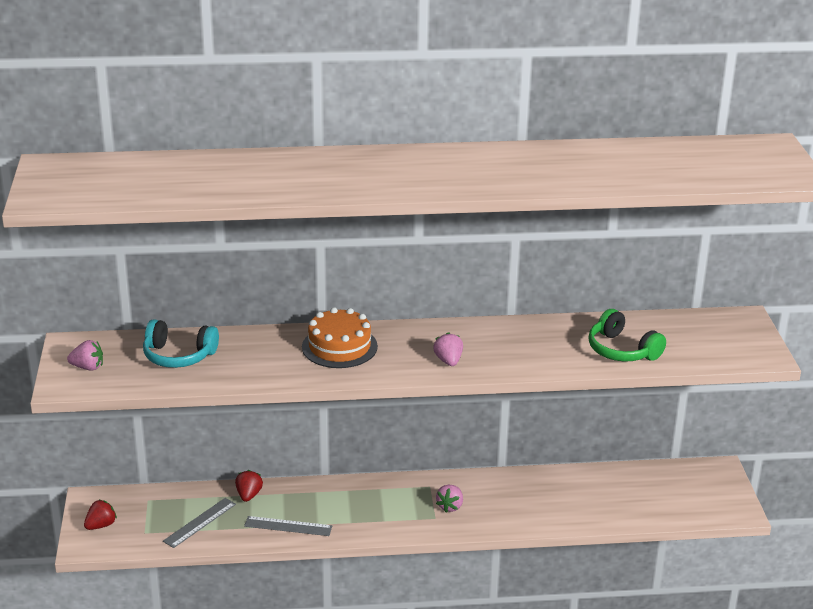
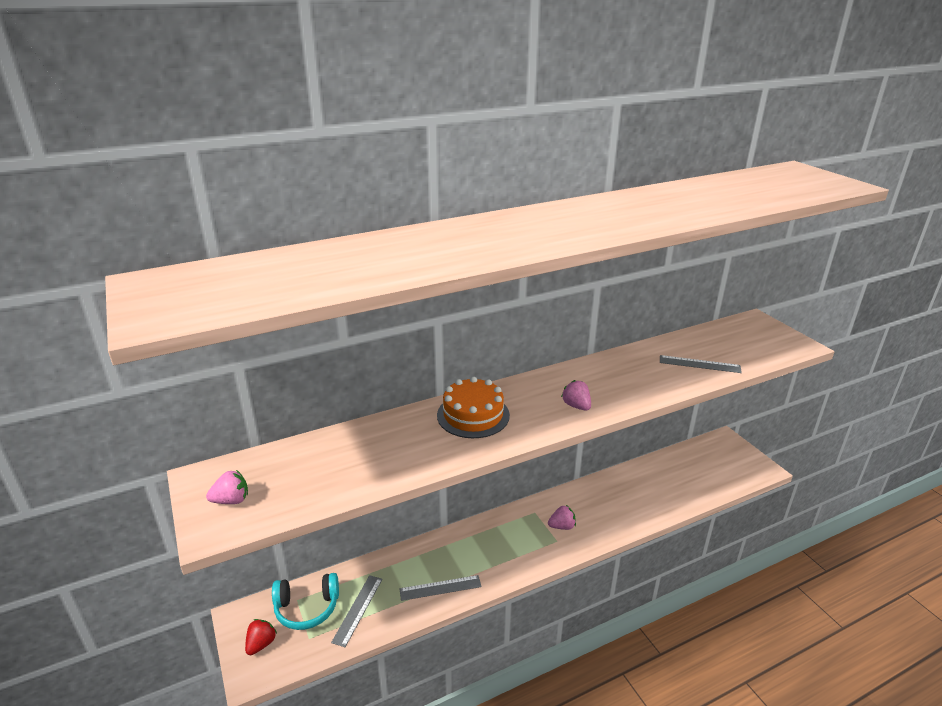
camera: 20 degrees left, 0 degrees up
turquoise headphones [143,319,219,368] -> turquoise headphones moved to [272,573,339,630]
red strawberry [235,470,263,502] -> none
pink strawberry [436,485,463,512] -> pink strawberry turned 105 degrees counterclockwise [548,505,576,530]
green headphones [589,309,666,361] -> grey ruler [660,355,742,373]

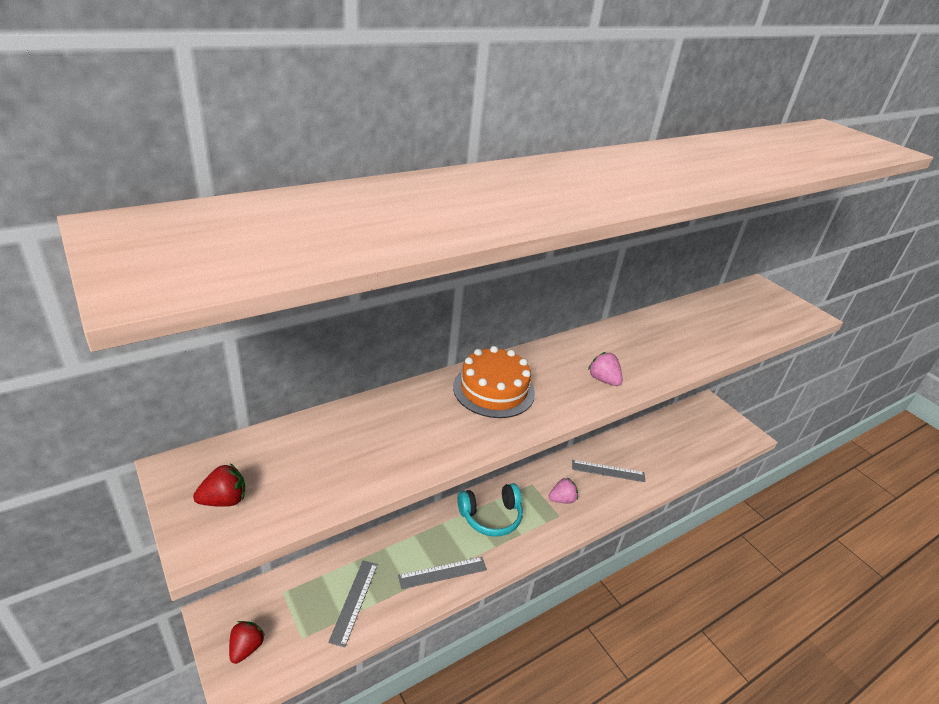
camera: 10 degrees left, 5 degrees up
pink strawberry [206,470,248,504] -> red strawberry [193,463,245,507]
turquoise headphones [272,573,339,630] -> turquoise headphones moved to [457,483,523,537]
grey ruler [660,355,742,373] -> grey ruler moved to [572,460,645,482]

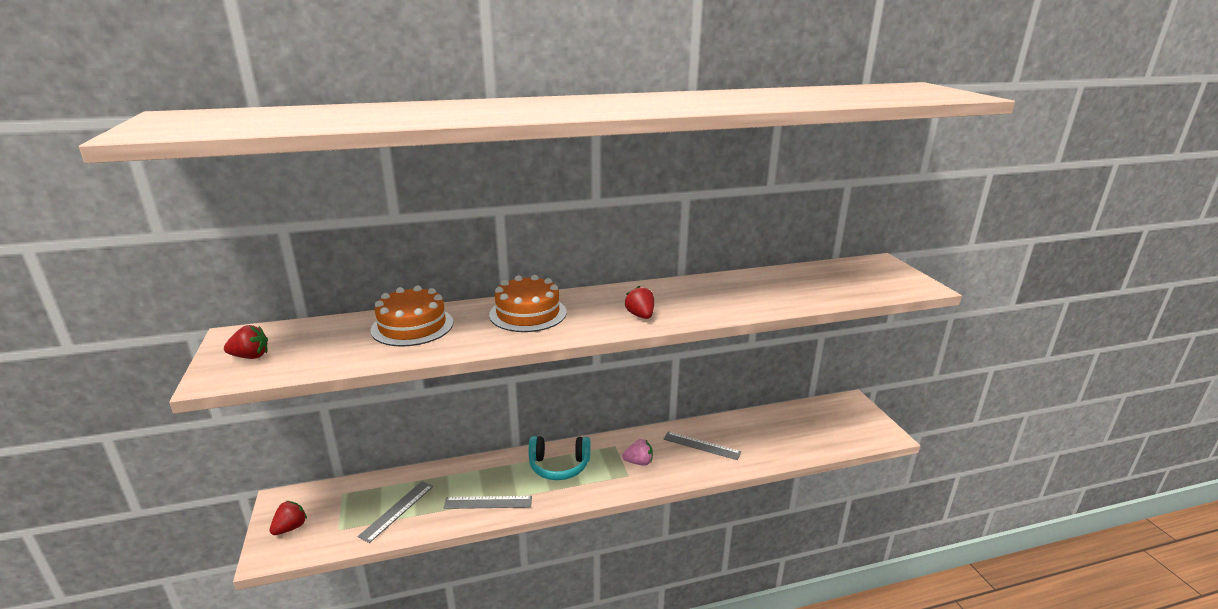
camera: 20 degrees right, 10 degrees down
pink strawberry [588,352,623,386] -> red strawberry [624,286,654,319]
none -> orange cake [371,286,453,347]

